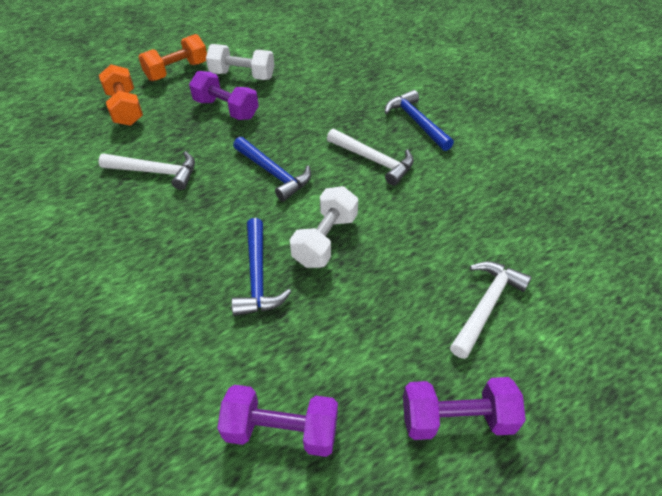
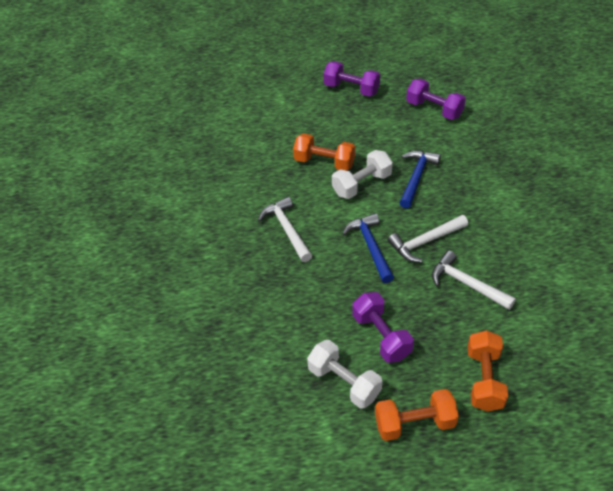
camera: 150 degrees left, 0 degrees up
blue hammer [385,90,454,151] -> none
white hammer [450,261,532,359] -> white hammer moved to [388,215,468,262]
none -> orange dumbbell [293,133,355,171]

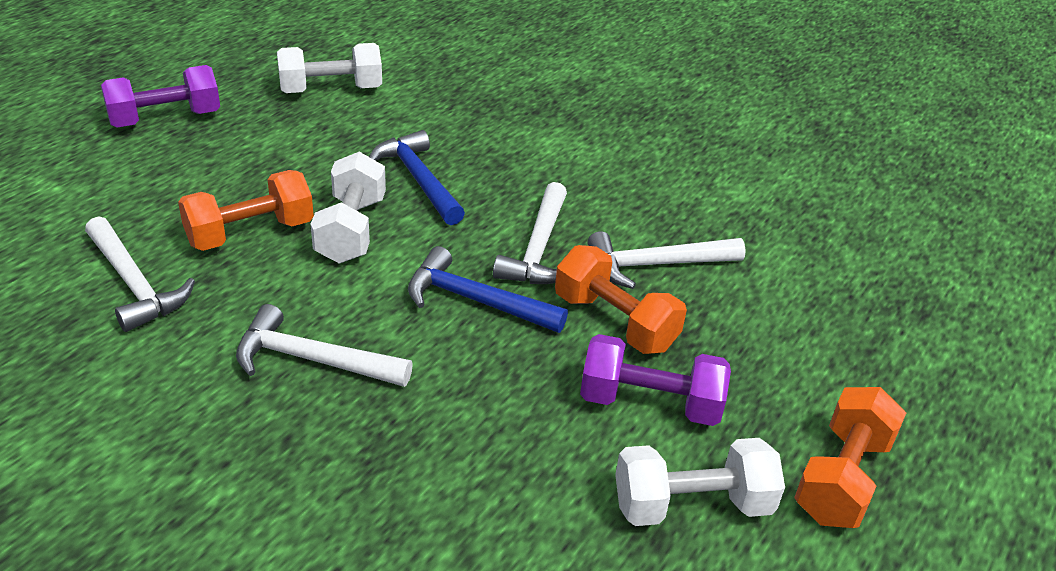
camera: 55 degrees left, 10 degrees down
purple dumbbell [406,79,466,120] -> white dumbbell [277,43,382,93]
orange dumbbell [468,330,508,412] -> orange dumbbell moved to [555,245,687,354]
none -> white hammer [85,216,195,332]

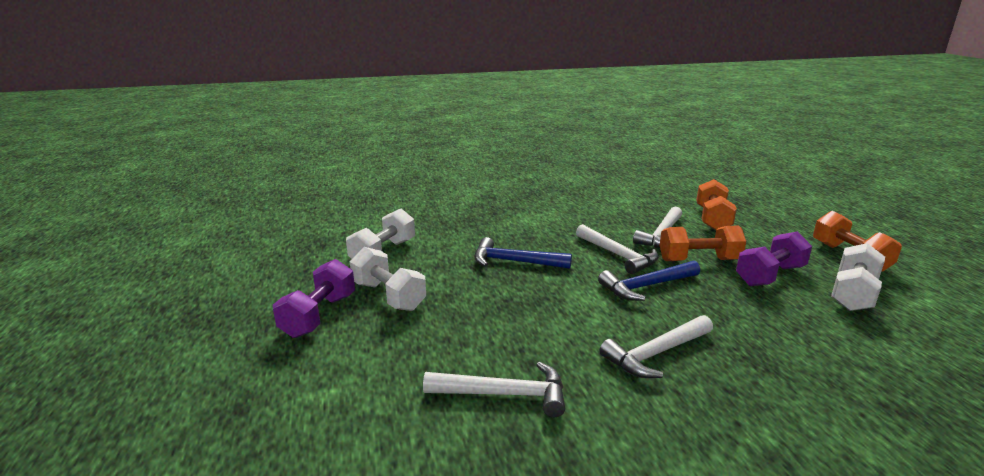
camera: 45 degrees left, 15 degrees down
orange dumbbell [178,170,314,251] -> orange dumbbell moved to [696,179,737,230]
white dumbbell [311,152,386,263] -> white dumbbell moved to [350,247,426,311]

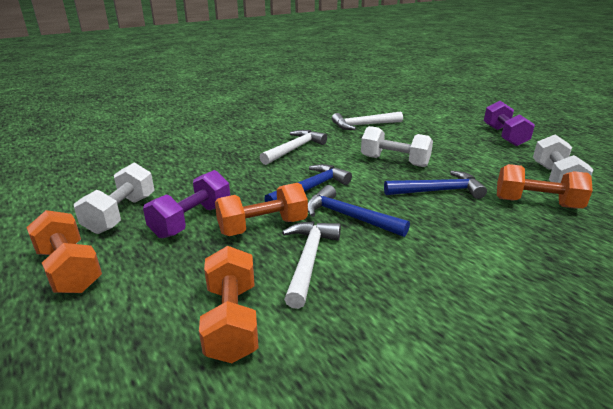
camera: 160 degrees right, 5 degrees up
white dumbbell [350,247,426,311] -> white dumbbell moved to [361,126,433,167]
white hammer [576,224,659,274] -> blue hammer [308,185,410,237]
none -> orange dumbbell [497,164,593,208]

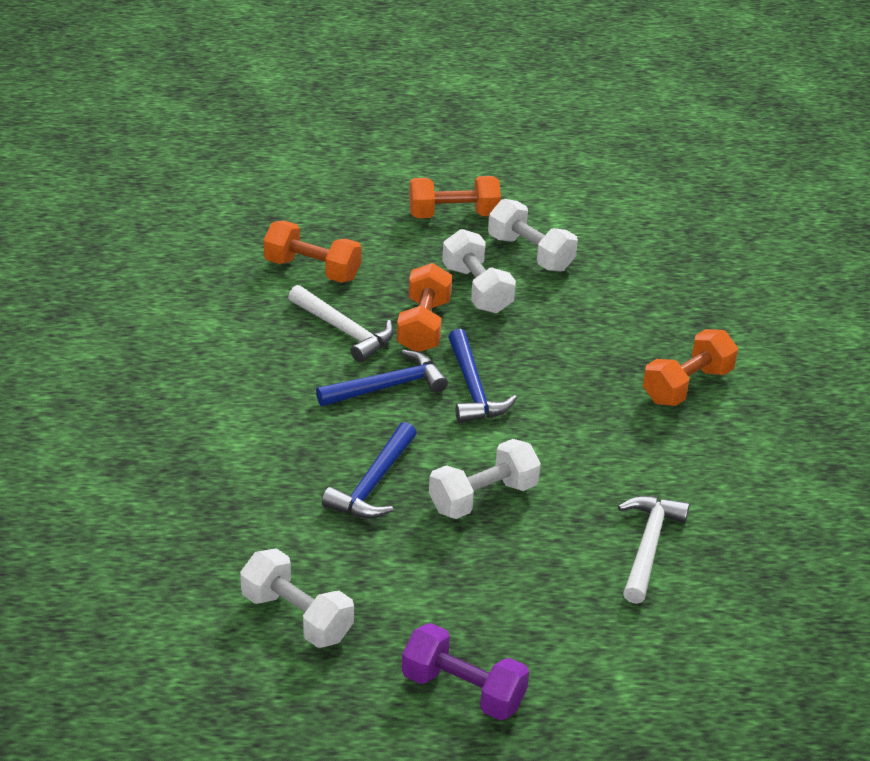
camera: 120 degrees right, 10 degrees up
purple dumbbell [143,170,230,238] -> white dumbbell [442,229,516,313]
white hammer [260,130,327,165] -> none
orange dumbbell [497,164,593,208] -> orange dumbbell moved to [643,329,738,406]

